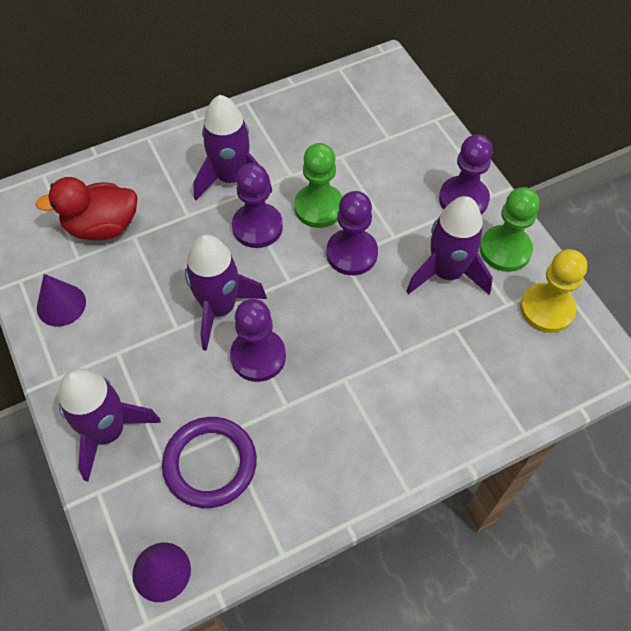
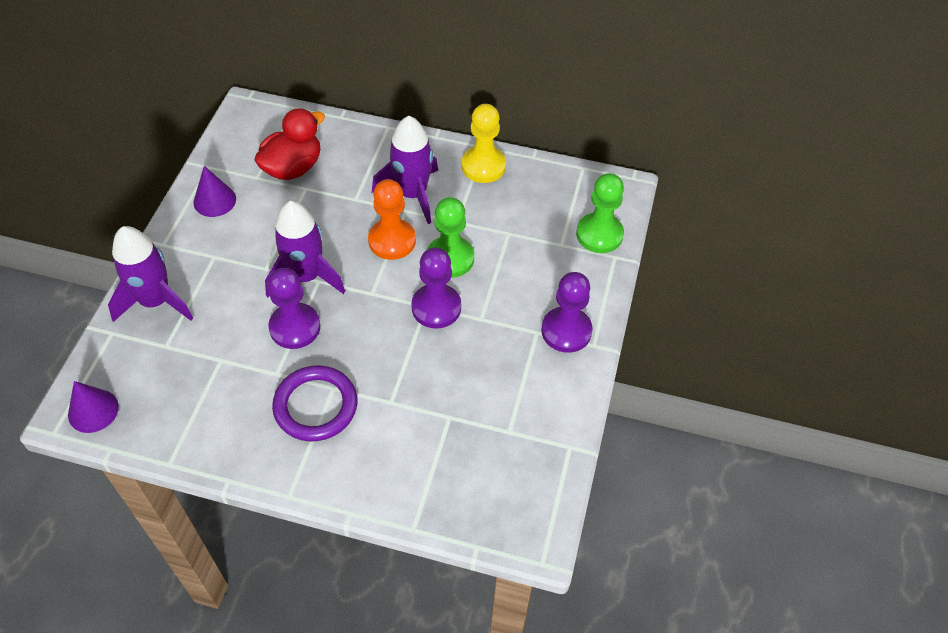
camera: 40 degrees right, 5 degrees down
red duck [35,177,138,240] -> red duck turned 105 degrees clockwise [254,108,325,180]
purple ring [162,417,257,508] -> purple ring moved to [272,365,357,441]
purple pawn [232,163,283,248] -> orange pawn [368,179,416,260]
purple rocket [406,196,493,295] -> none
green pawn [480,187,540,272] -> green pawn moved to [576,173,624,253]
yellow pawn [520,249,587,333] -> yellow pawn moved to [461,104,506,183]

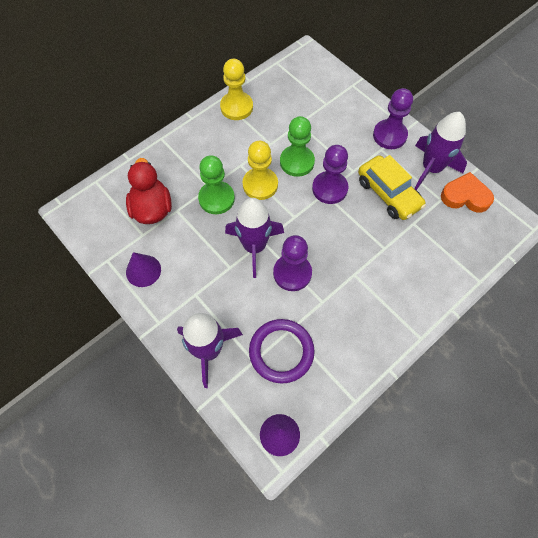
camera: 55 degrees left, 10 degrees up
purple ring [272,365,357,441] -> purple ring moved to [249,319,315,383]
orange pawn [368,179,416,260] -> yellow pawn [243,141,278,200]
purple rocket [372,116,438,224] -> purple rocket moved to [414,112,467,190]
green pawn [576,173,624,253] -> green pawn moved to [198,155,235,214]
none -> yellow car [358,155,426,220]
none -> orange heart [441,172,494,213]

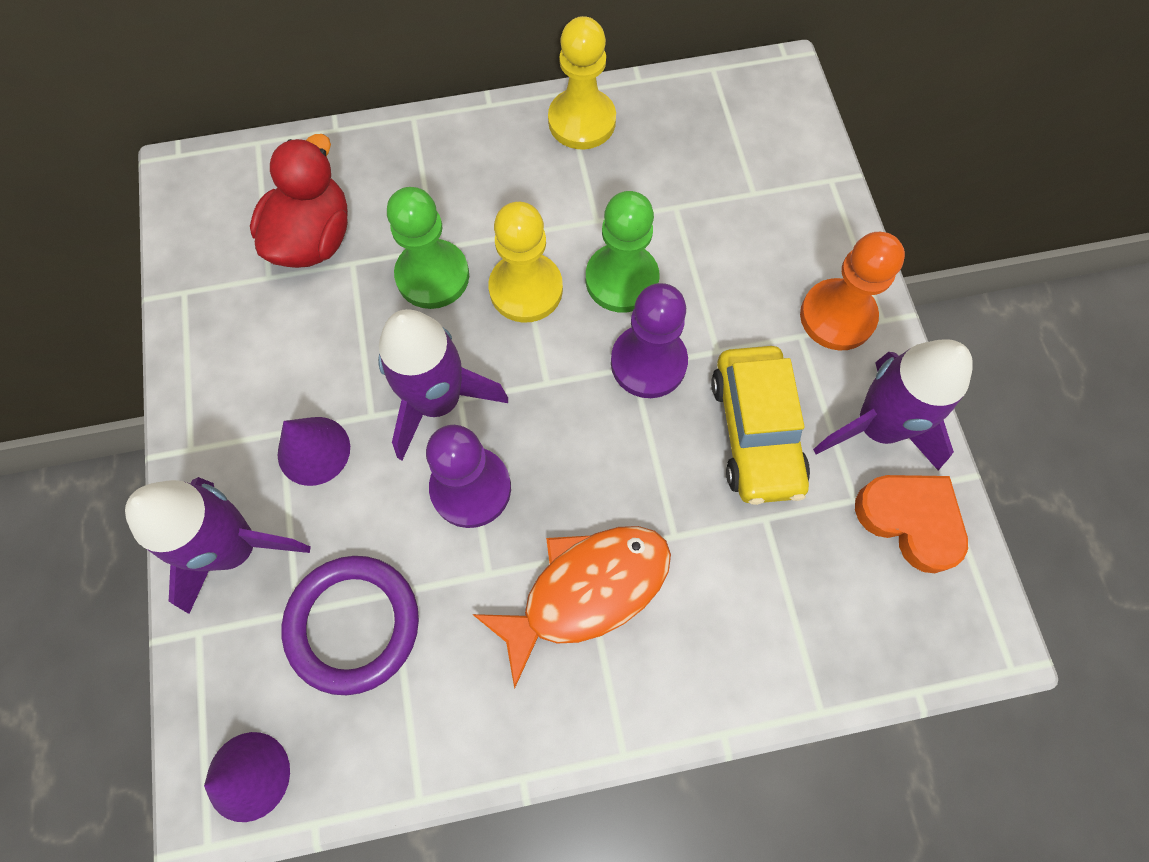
camera: 30 degrees right, 5 degrees up
purple cone [126,252,161,287] -> purple cone moved to [278,417,350,486]
purple pawn [373,88,413,149] -> orange pawn [800,232,905,351]
none -> orange fish [472,526,671,689]

